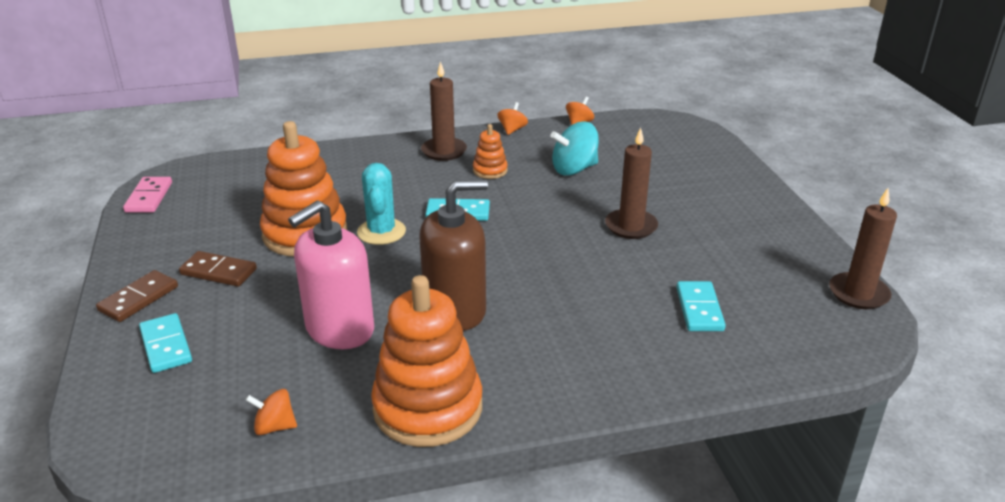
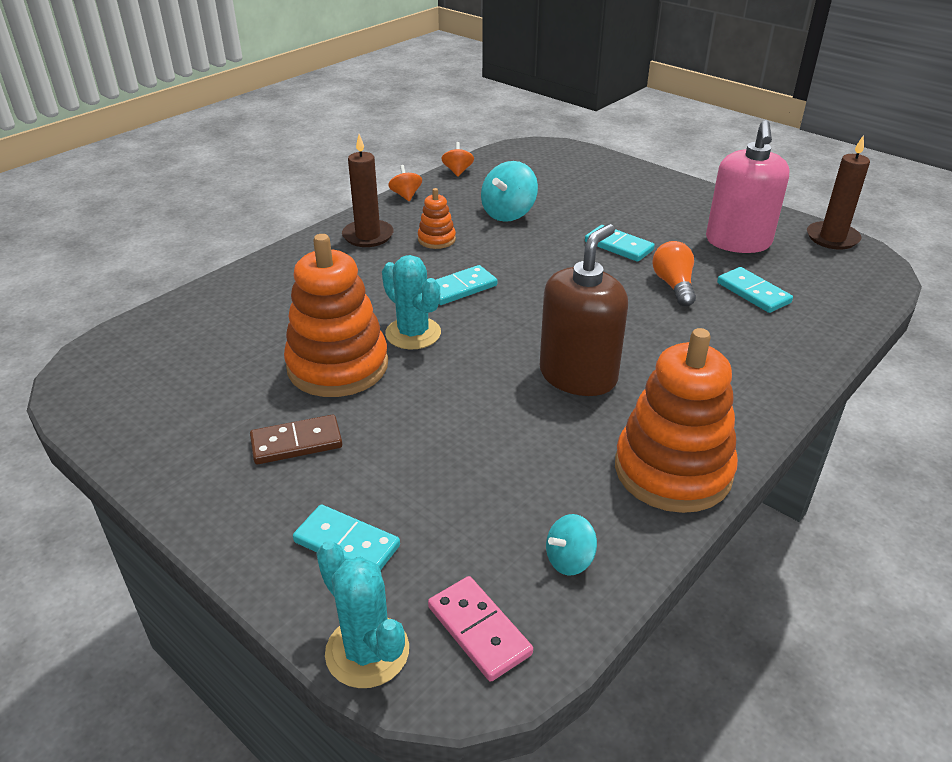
camera: 35 degrees left, 5 degrees up
brown domino [96,270,178,322] -> none
pink domino [123,177,172,213] -> pink domino moved to [428,576,533,682]
orange spinning top [246,389,297,435] -> turquoise spinning top [546,514,597,576]
pink soap dispenser [288,200,374,349] -> pink soap dispenser moved to [706,120,790,253]
brown candle [605,128,658,239] -> turquoise domino [585,225,655,262]
none -> turquoise cactus [317,541,409,688]
none -> orange light bulb [652,241,696,307]

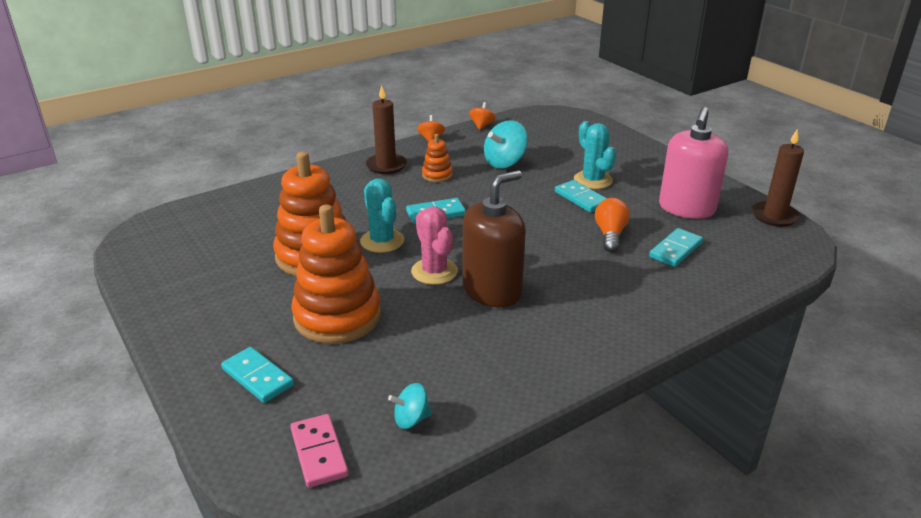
camera: 15 degrees right, 5 degrees down
brown domino [250,415,342,464] -> none
turquoise cactus [317,541,409,688] -> turquoise cactus moved to [574,121,616,189]
orange stacking toy [615,328,738,513] -> orange stacking toy moved to [291,205,381,344]
turquoise domino [717,267,793,313] -> turquoise domino turned 60 degrees clockwise [649,228,703,267]
none -> pink cactus [411,206,458,285]

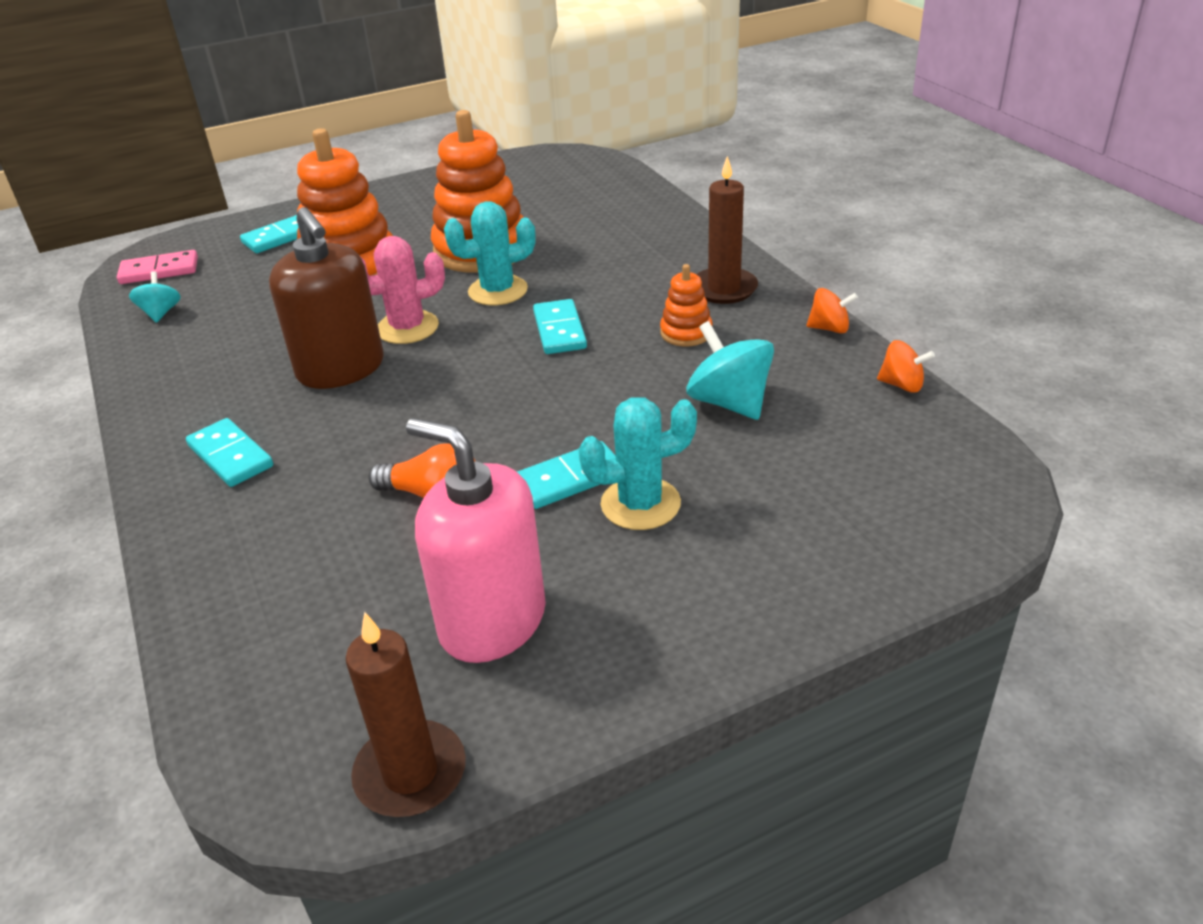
camera: 100 degrees right, 5 degrees up
turquoise domino [649,228,703,267] -> turquoise domino moved to [186,418,273,487]

